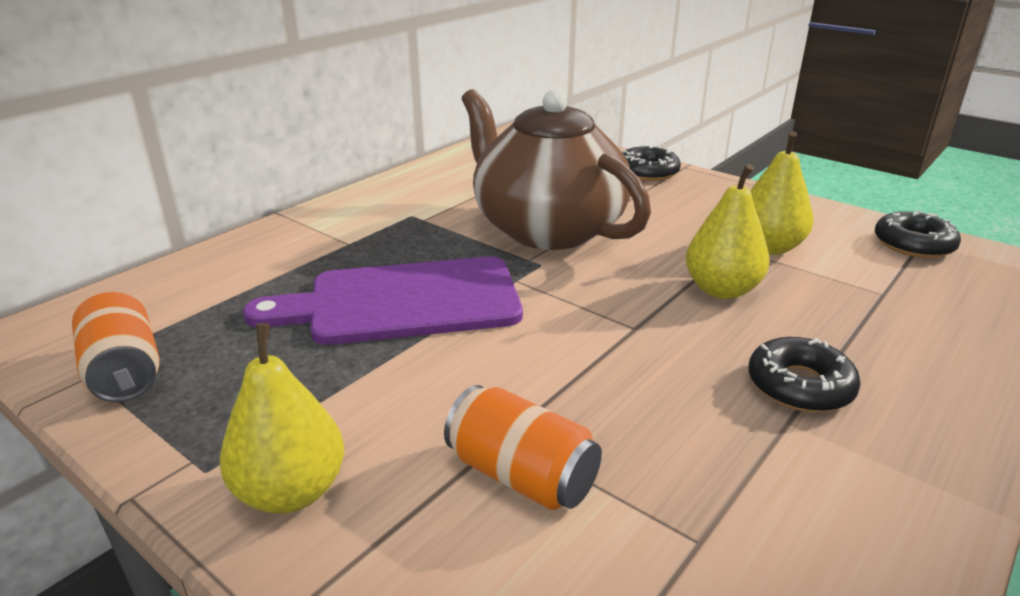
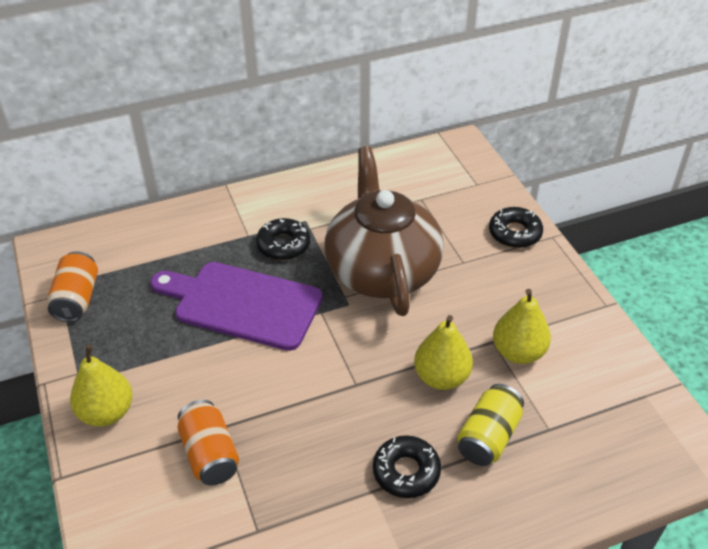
camera: 30 degrees right, 15 degrees up
black donut [875,210,961,258] -> black donut moved to [256,218,310,260]
none -> yellow can [457,384,524,466]

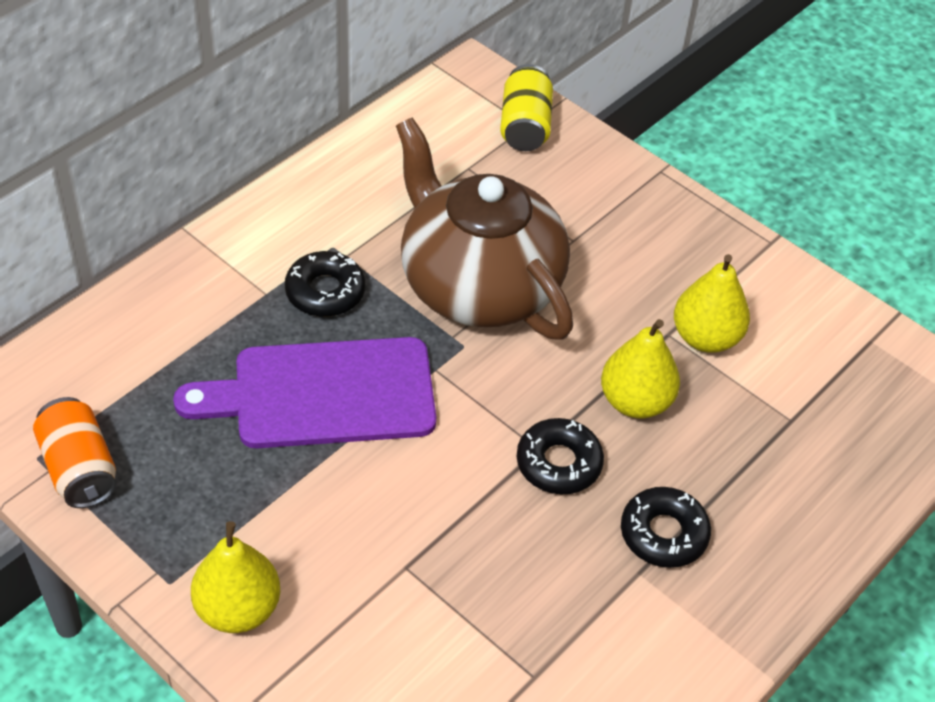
camera: 30 degrees left, 5 degrees up
orange can [177,400,239,485] -> none
yellow can [457,384,524,466] -> yellow can moved to [500,64,553,151]
black donut [489,207,543,248] -> black donut moved to [517,418,604,494]

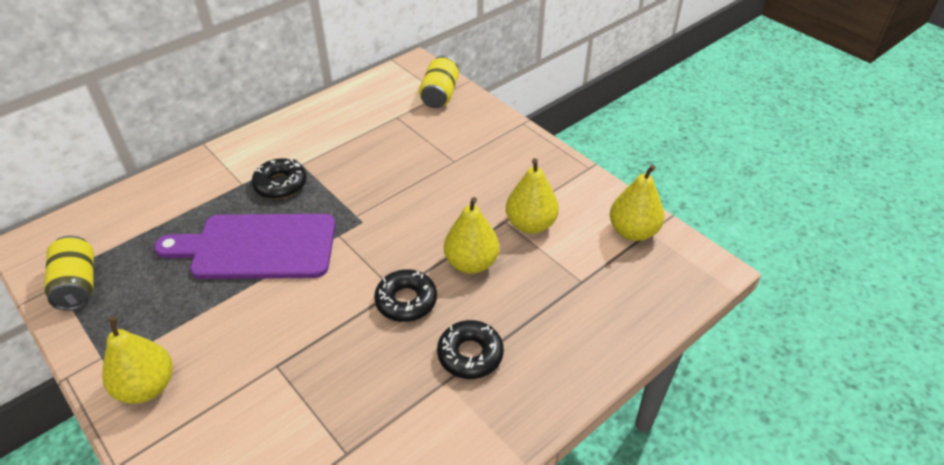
camera: 10 degrees right, 5 degrees down
orange can [33,397,116,508] -> yellow can [44,235,94,311]
brown teapot [396,117,573,340] -> none
none -> yellow pear [610,165,664,241]

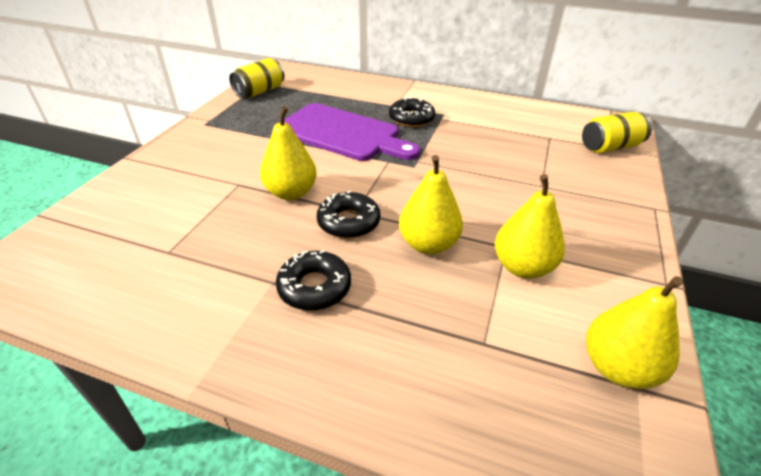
camera: 60 degrees right, 5 degrees down
yellow pear [102,316,173,404] -> yellow pear moved to [260,106,317,200]
purple cutting board [154,214,336,279] -> purple cutting board turned 150 degrees clockwise [279,103,420,161]

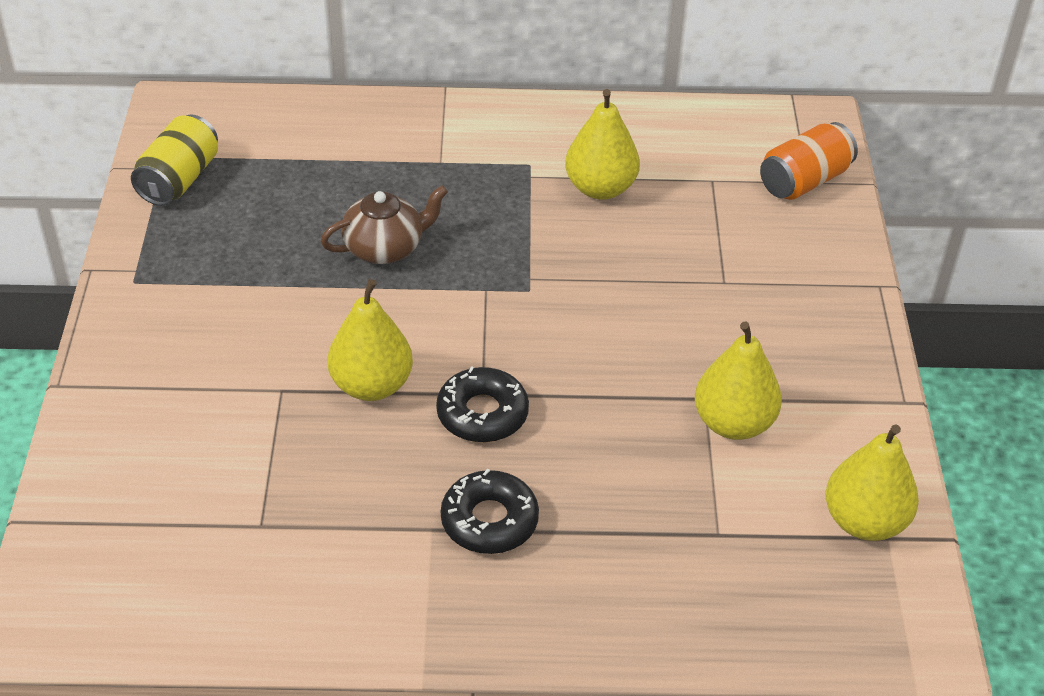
camera: 20 degrees left, 5 degrees up
purple cutting board [279,103,420,161] -> brown teapot [320,185,448,264]
black donut [389,97,435,127] -> none
yellow pear [399,155,463,255] -> yellow pear moved to [565,89,640,200]
yellow can [582,112,652,153] -> orange can [760,122,858,200]

